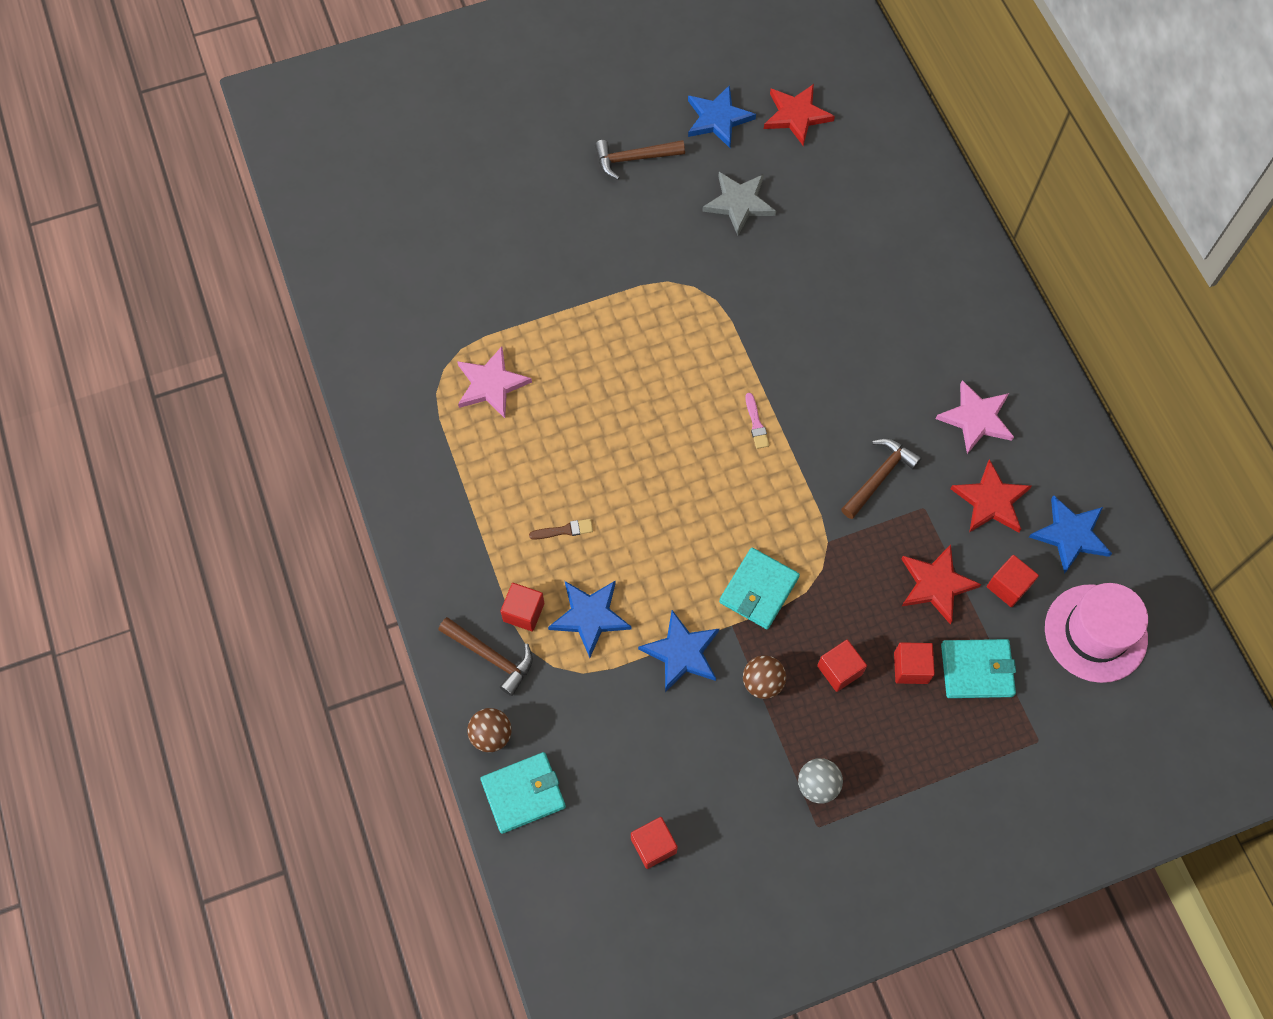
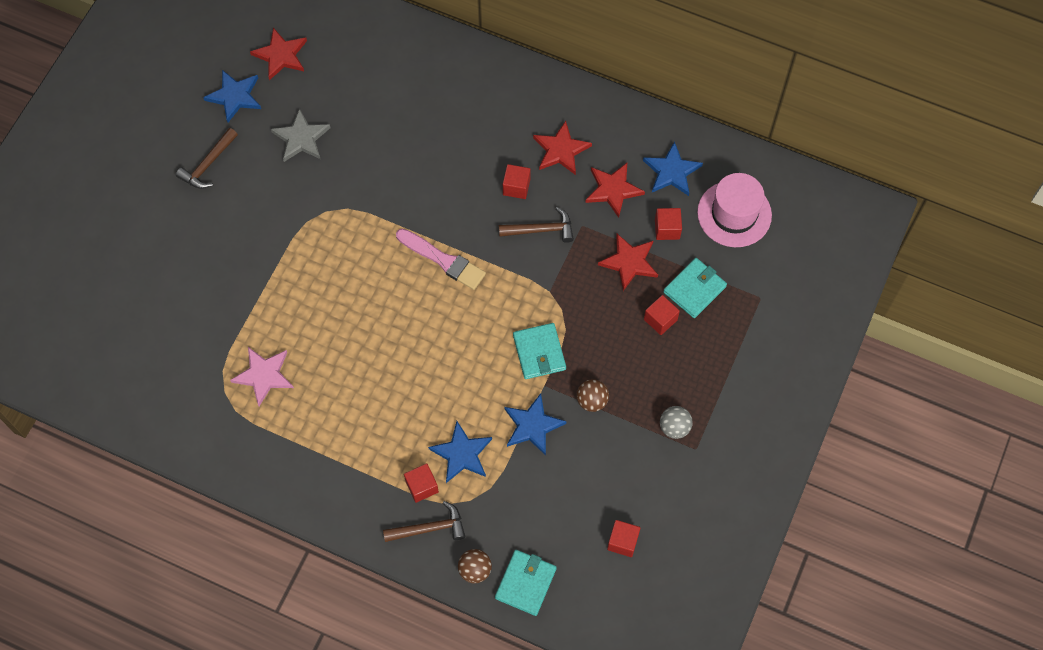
camera: 45 degrees left, 0 degrees up
brown brush [529,519,593,540] -> none
pink brush [745,393,769,449] -> pink brush [396,229,486,290], size x2.09
red cube [817,640,867,692] -> red cube moved to [503,164,531,199]
brown hammer [841,438,922,519] -> brown hammer turned 90 degrees clockwise [499,207,574,243]
pink star [936,380,1014,454] -> red star [533,121,592,175]

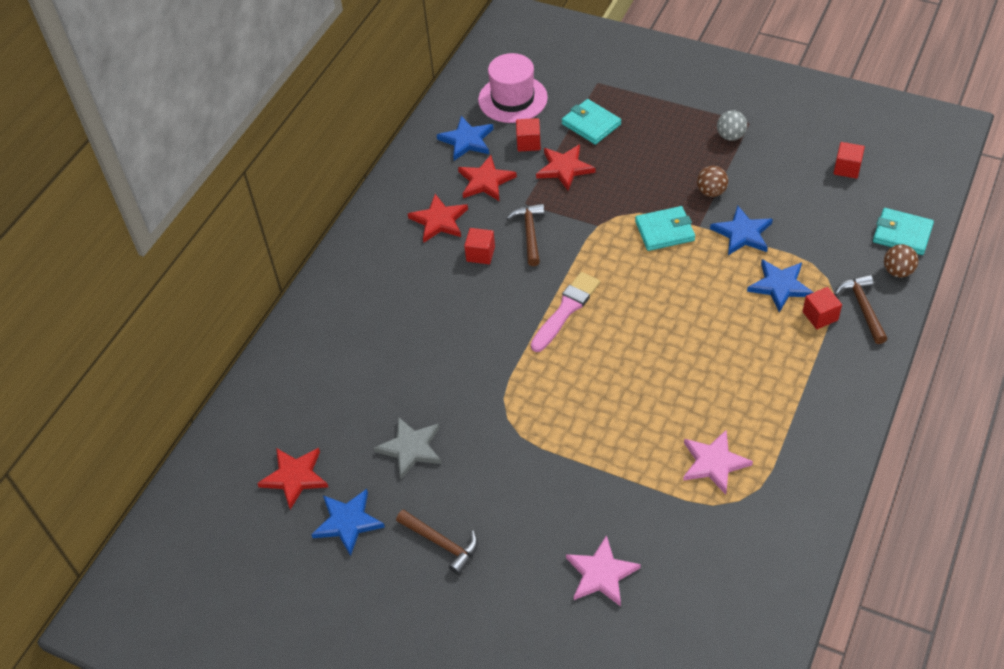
camera: 85 degrees left, 15 degrees down
red cube [644,295,680,335] -> none
none -> pink star [566,535,641,607]

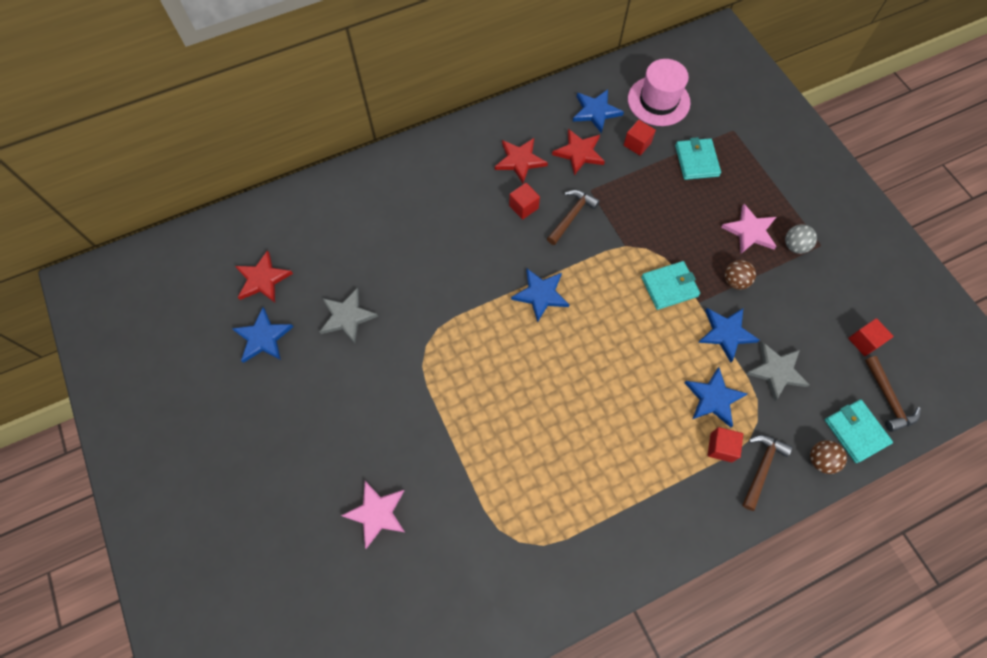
camera: 35 degrees right, 15 degrees up
brown hammer [396,509,478,575] -> brown hammer moved to [865,356,921,432]
pink brush [531,272,600,352] -> blue star [511,269,570,323]
red star [536,145,595,191] -> none
turquoise wallet [635,206,695,251] -> turquoise wallet turned 45 degrees counterclockwise [641,261,700,310]
pink star [683,430,753,495] -> pink star moved to [721,204,777,254]
none -> grey star [746,342,809,401]

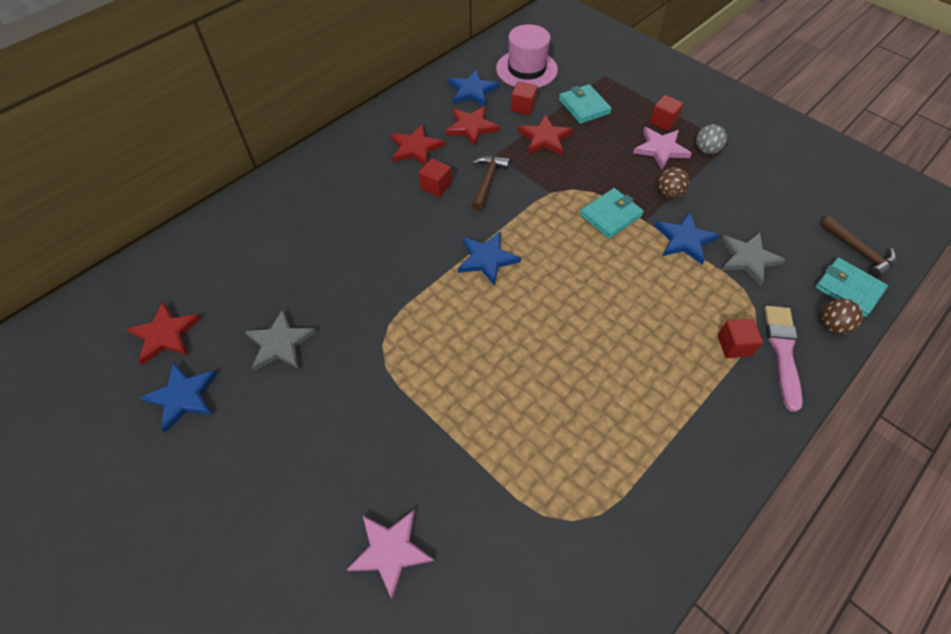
camera: 20 degrees left, 10 degrees down
blue star [685,367,748,427] -> none
brown hammer [742,435,792,511] -> pink brush [764,306,803,412]
red cube [848,318,894,356] -> red cube moved to [650,95,684,131]
none -> red star [518,114,573,155]

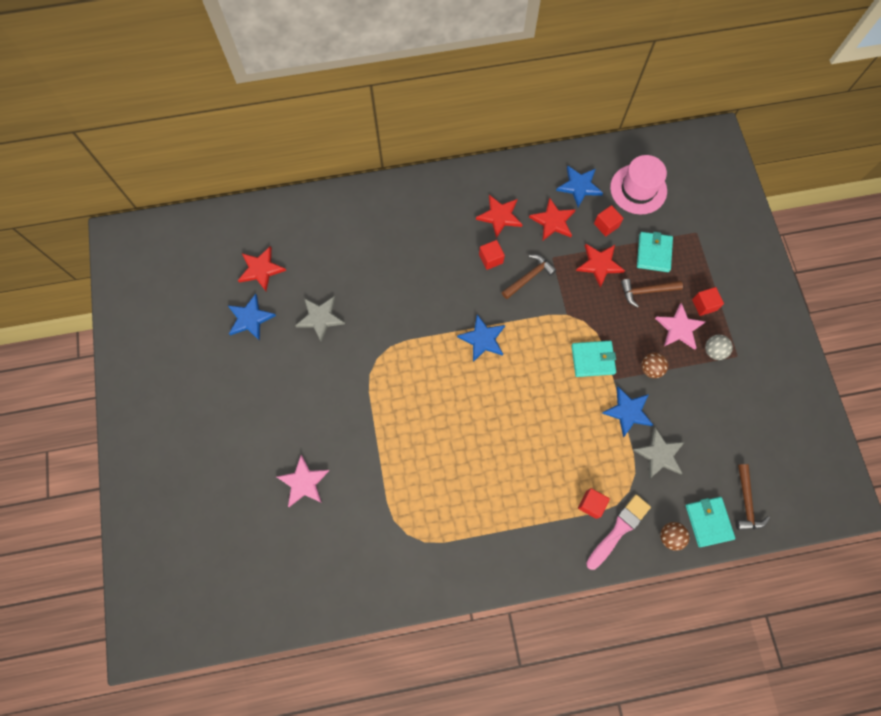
camera: 35 degrees right, 15 degrees up
none -> brown hammer [621,279,683,308]

